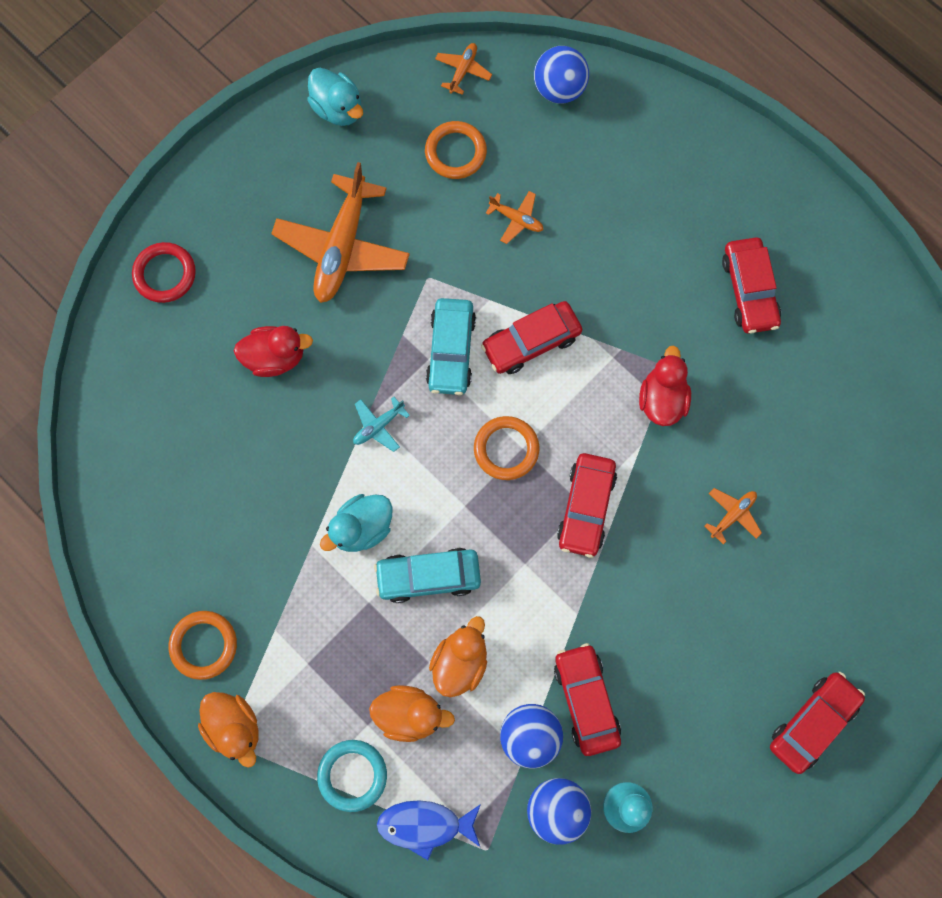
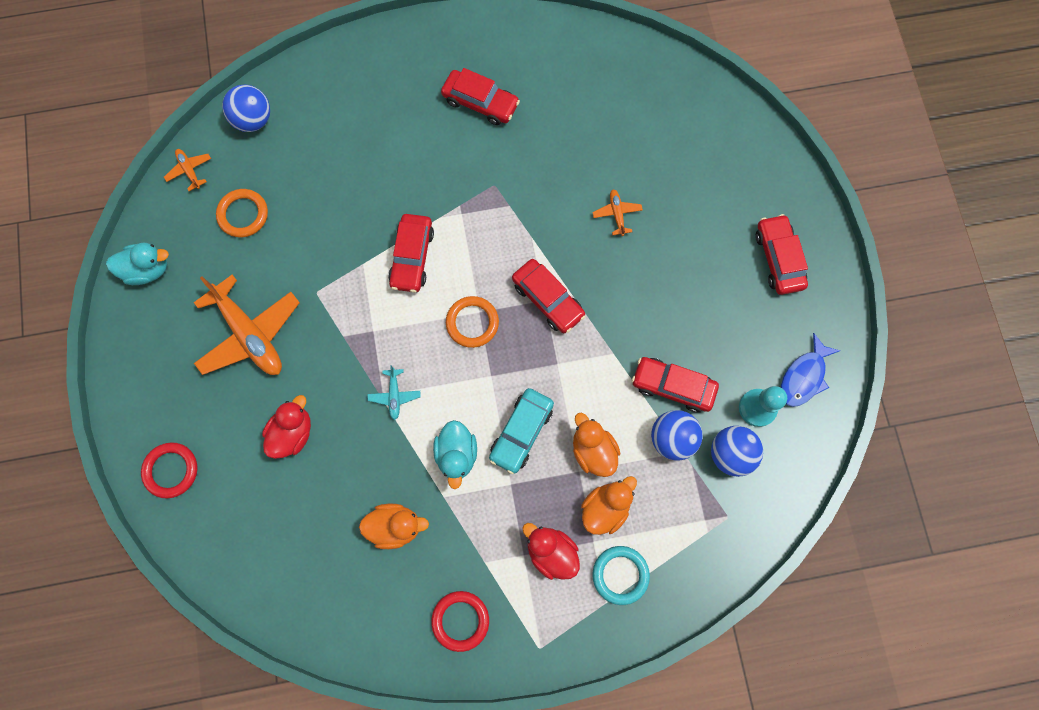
camera: 55 degrees left, 0 degrees up
orange ring [169,611,237,680] -> red ring [431,591,489,652]
orange duck [198,692,259,768] -> orange duck moved to [359,504,429,549]
blue fish [377,800,481,860] -> blue fish moved to [781,333,841,407]
turquoise car [426,298,476,395] -> none
orange plane [486,191,544,244] -> none
red duck [639,346,691,426] -> red duck moved to [523,523,580,580]

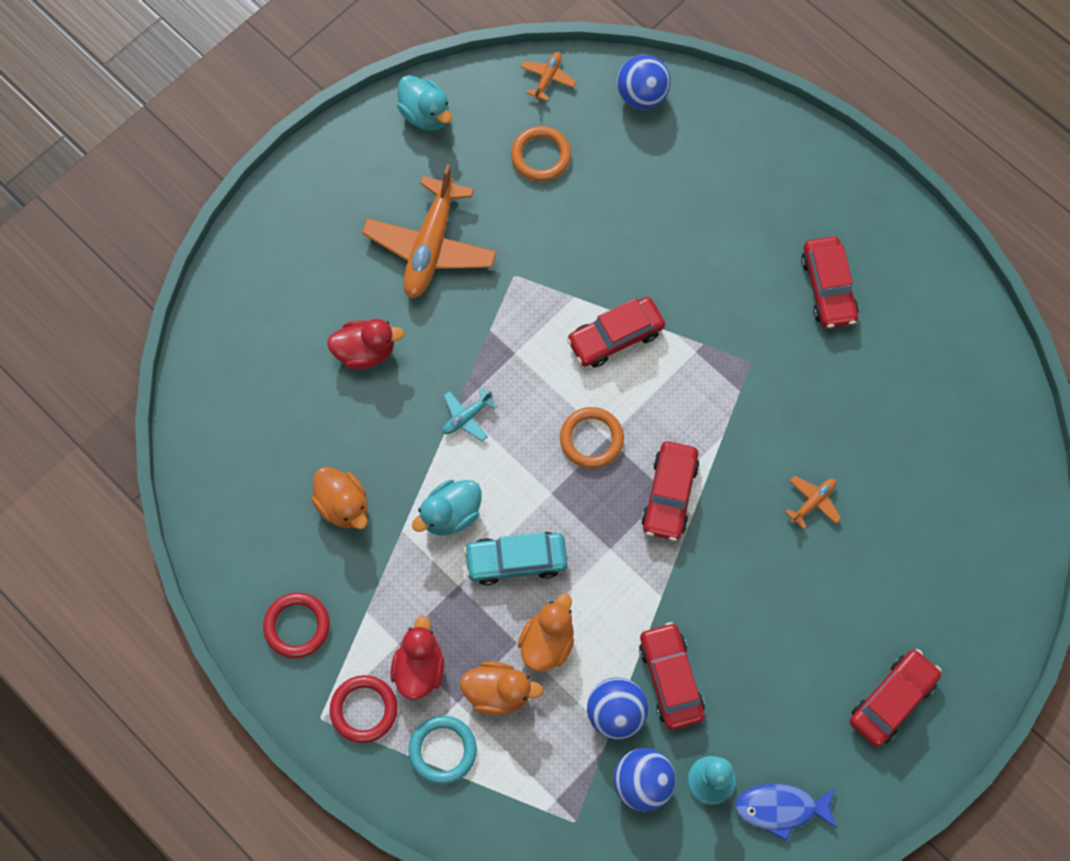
camera: 55 degrees right, 5 degrees down
red ring [141,442,197,498] -> red ring moved to [330,675,397,743]

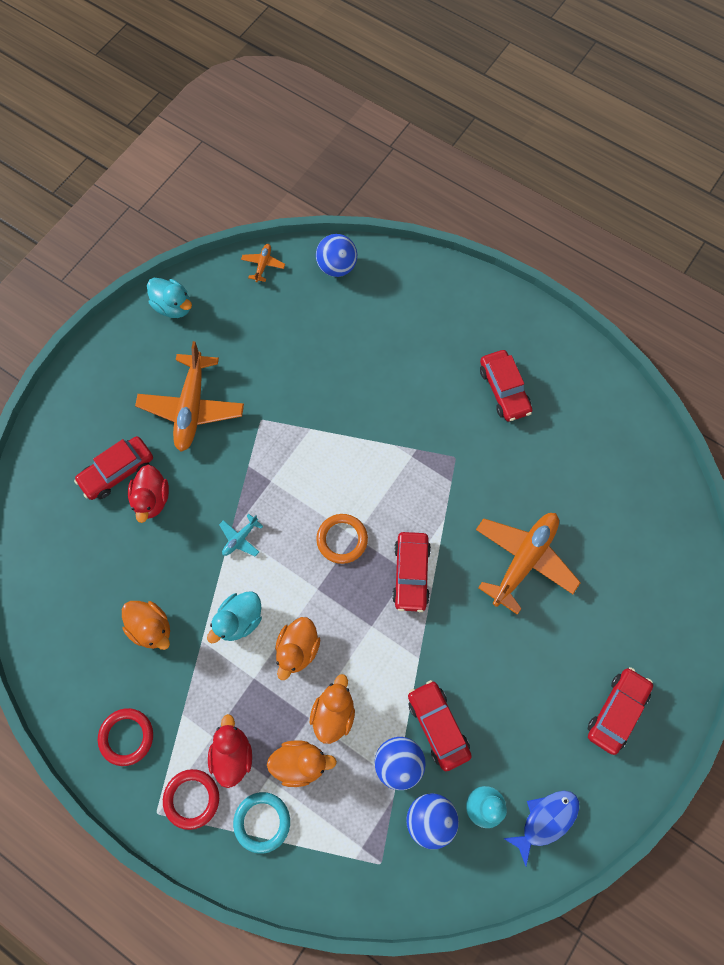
camera: 10 degrees left, 0 degrees up
red duck [327,319,404,369] -> red duck turned 105 degrees clockwise [128,465,169,523]
turquoise car [464,532,568,585] -> orange duck [275,617,321,680]
orange ring [511,126,571,181] -> none
red car [567,297,665,368] -> red car moved to [74,436,153,500]
blue fish [735,784,837,841] -> blue fish turned 150 degrees clockwise [503,791,579,866]
orange plane [785,475,841,529] -> orange plane [476,513,581,615], size x2.25

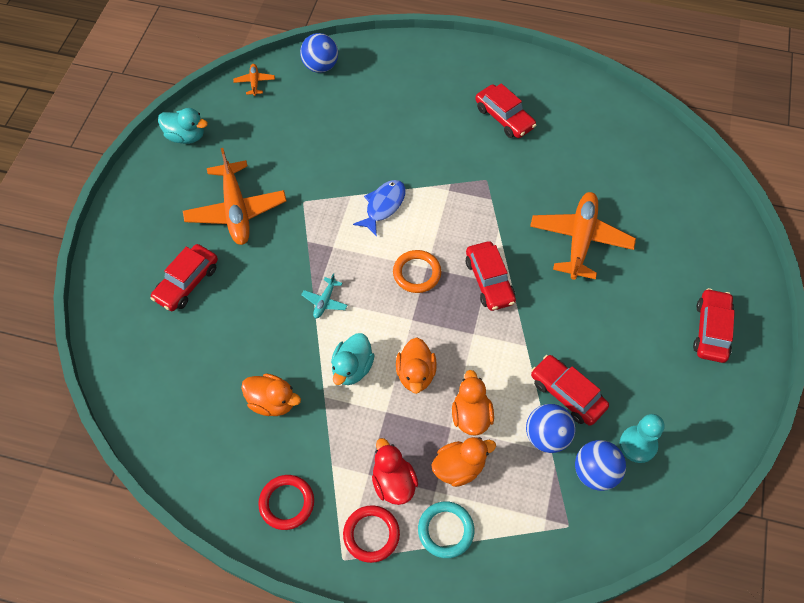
camera: 20 degrees left, 10 degrees down
red duck [128,465,169,523] -> none
blue fish [503,791,579,866] -> blue fish moved to [353,180,406,237]

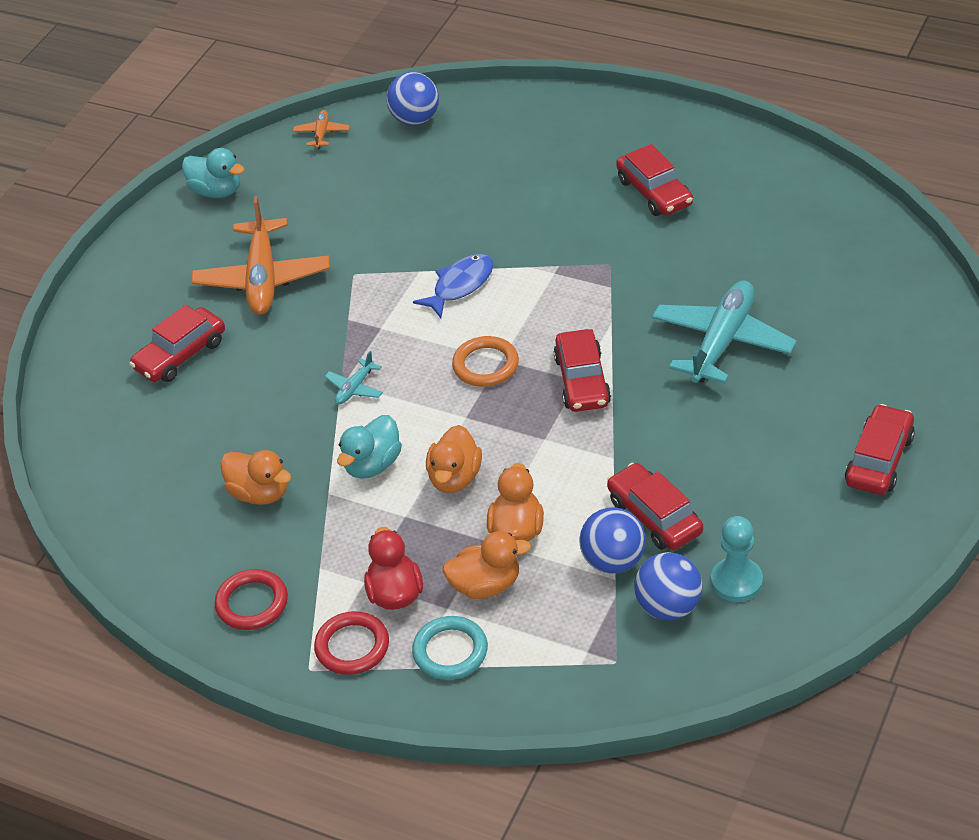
camera: 15 degrees right, 15 degrees down
orange plane [530,192,636,280] -> turquoise plane [652,281,797,383]

